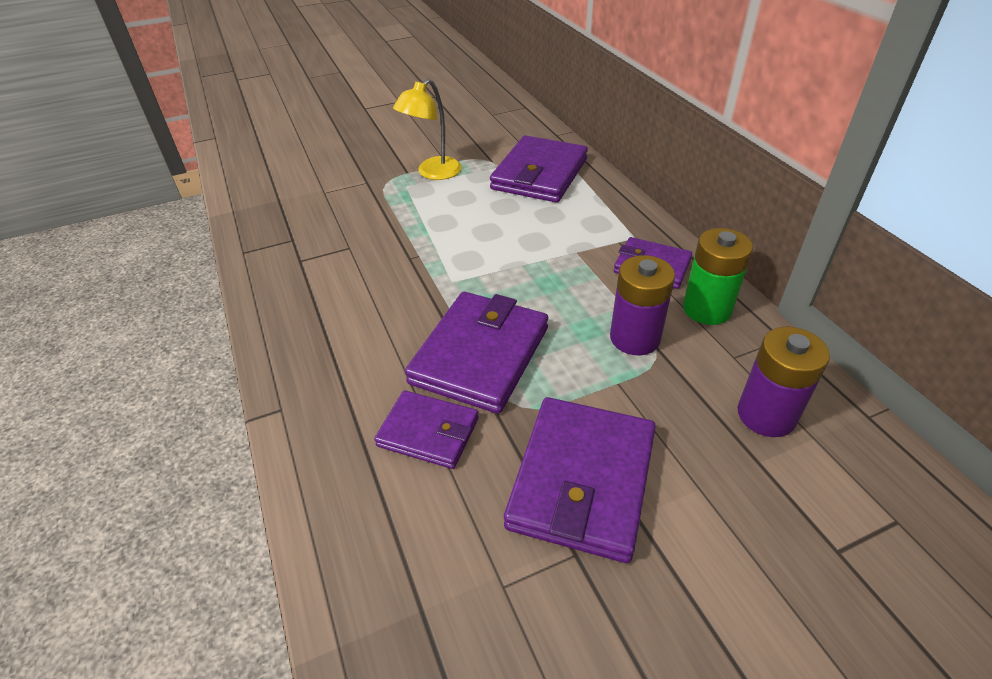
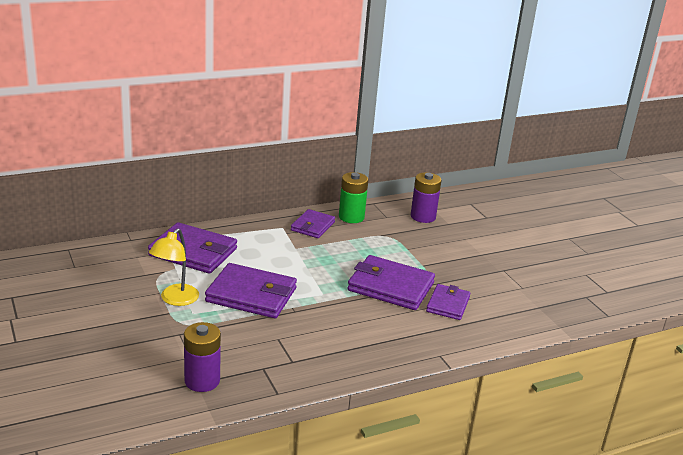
camera: 95 degrees left, 15 degrees down
yellow lamp [393,79,462,180] -> yellow lamp turned 75 degrees clockwise [149,228,199,306]
purple wallet [504,397,656,563] -> purple wallet moved to [205,263,297,318]
purple battery [610,255,675,355] -> purple battery moved to [184,322,221,392]

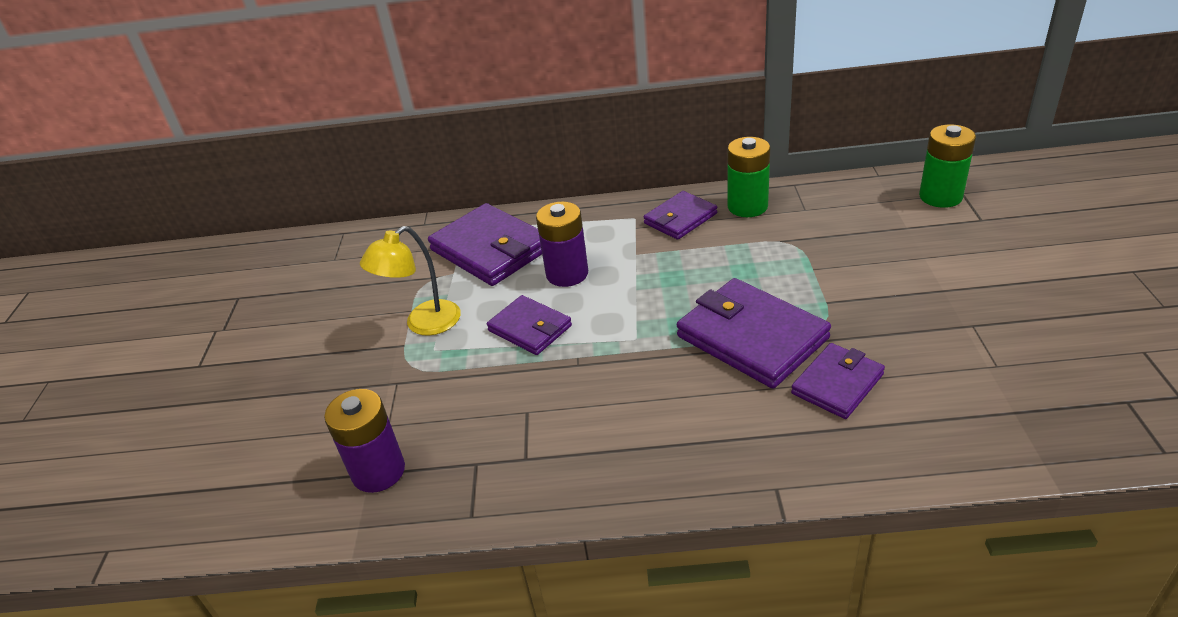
camera: 30 degrees right, 10 degrees up
purple wallet [205,263,297,318] -> purple wallet [487,295,572,355], size x0.60
purple battery [411,172,442,223] -> purple battery moved to [536,201,588,287]
none -> green battery [919,124,976,208]

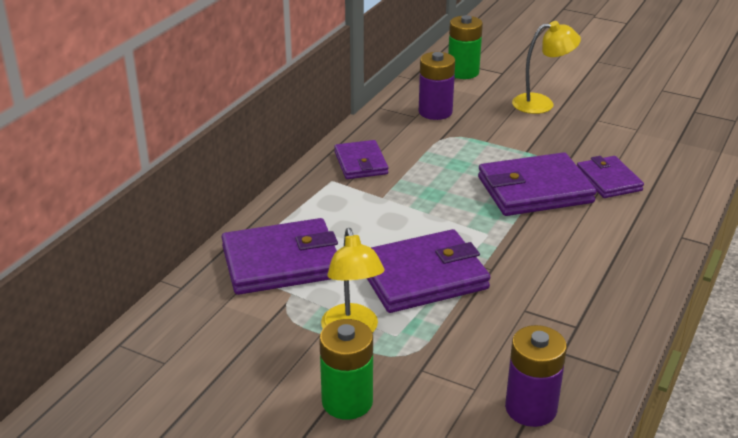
camera: 65 degrees left, 5 degrees down
purple wallet [487,295,572,355] -> purple wallet [367,229,491,313], size x1.67
purple battery [536,201,588,287] -> purple battery moved to [419,52,455,120]
green battery [727,137,770,217] -> green battery moved to [319,319,373,420]
none -> yellow lamp [512,21,581,114]

